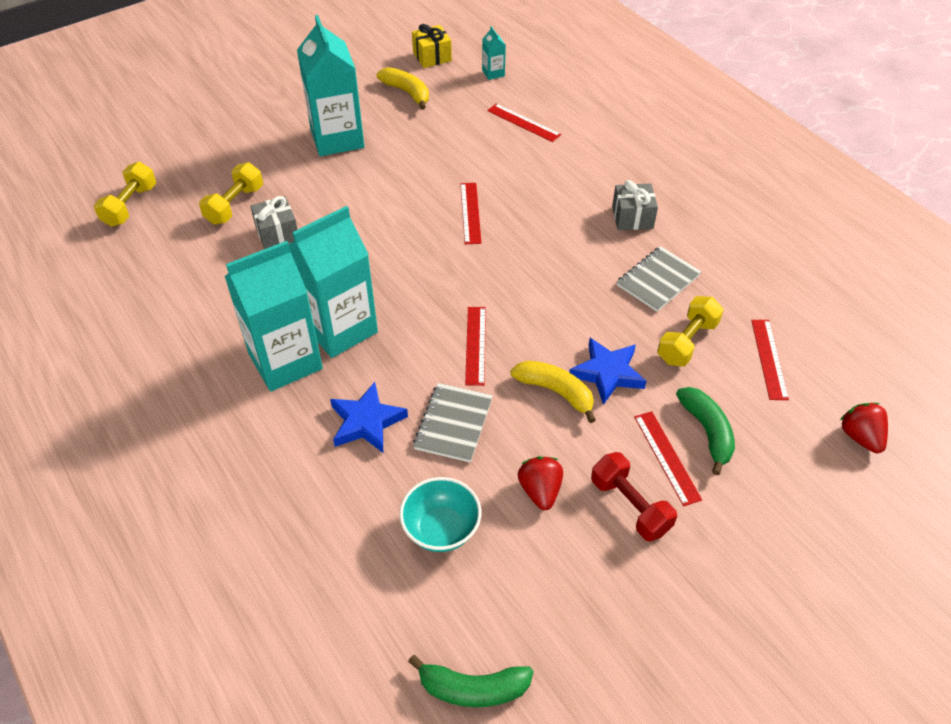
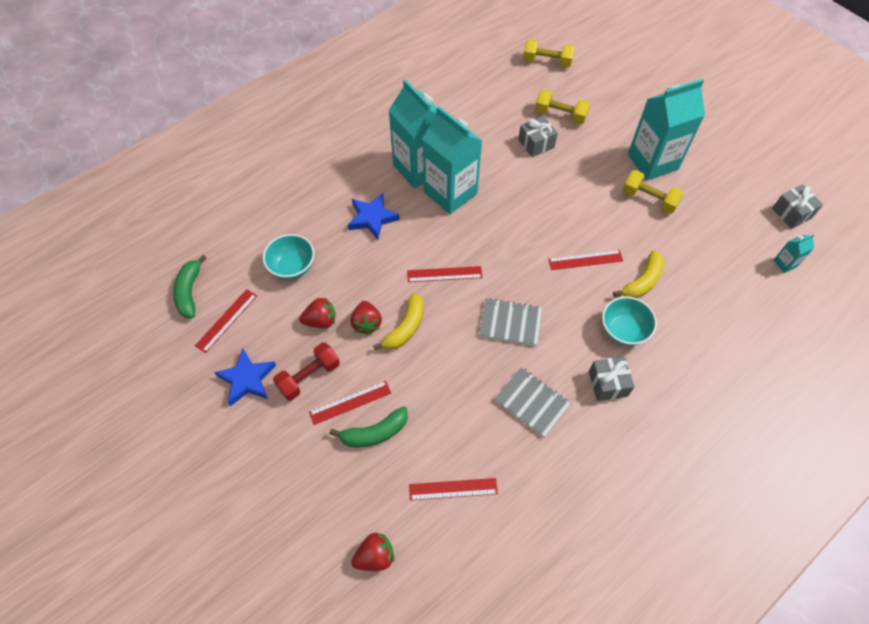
camera: 85 degrees right, 10 degrees up
yellow banana [377,67,429,110] -> yellow banana moved to [613,250,664,298]
yellow gift [412,24,452,68] -> grey gift [772,184,823,229]
grey notebook [413,383,493,463] -> grey notebook moved to [479,298,542,346]
red ruler [487,104,561,142] -> red ruler moved to [195,289,257,353]
blue star [569,338,647,405] -> blue star moved to [214,348,276,406]
yellow dumbbell [657,296,724,366] -> yellow dumbbell moved to [622,170,684,214]
none -> red strawberry [350,301,382,335]
none -> turquoise bowl [602,296,657,346]

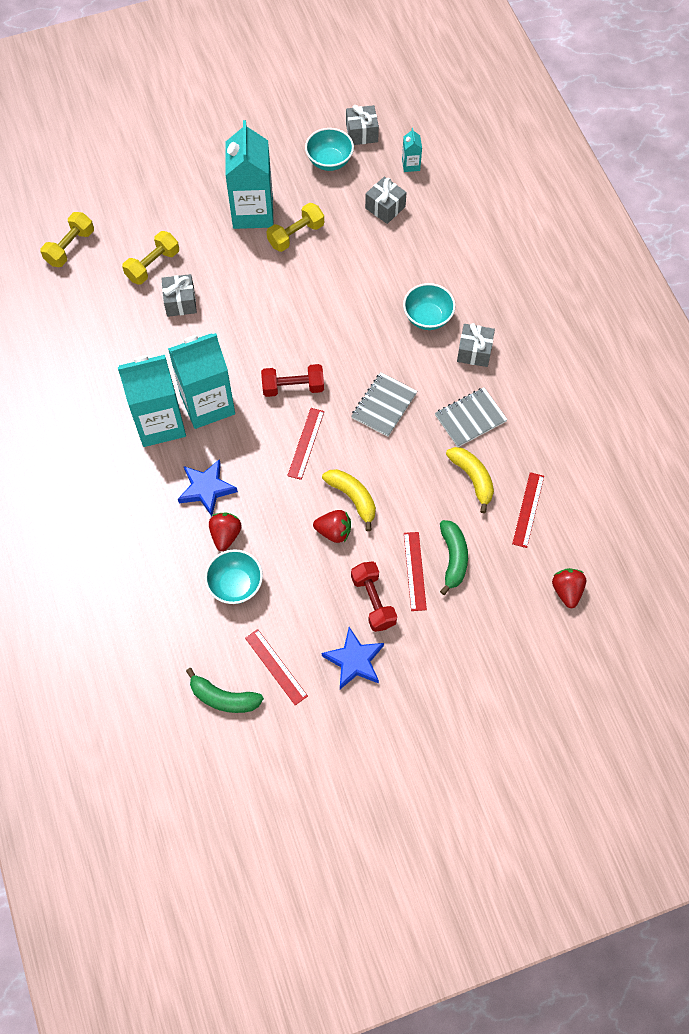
camera: 70 degrees left, 5 degrees up
red strawberry [299,298,336,328] -> red strawberry moved to [209,513,242,551]
red ruler [548,250,623,270] -> none
yellow banana [613,250,664,298] -> yellow banana moved to [446,447,494,513]
none -> red dumbbell [261,364,324,397]
none -> turquoise bowl [305,128,354,171]
none -> grey gift [365,177,407,224]

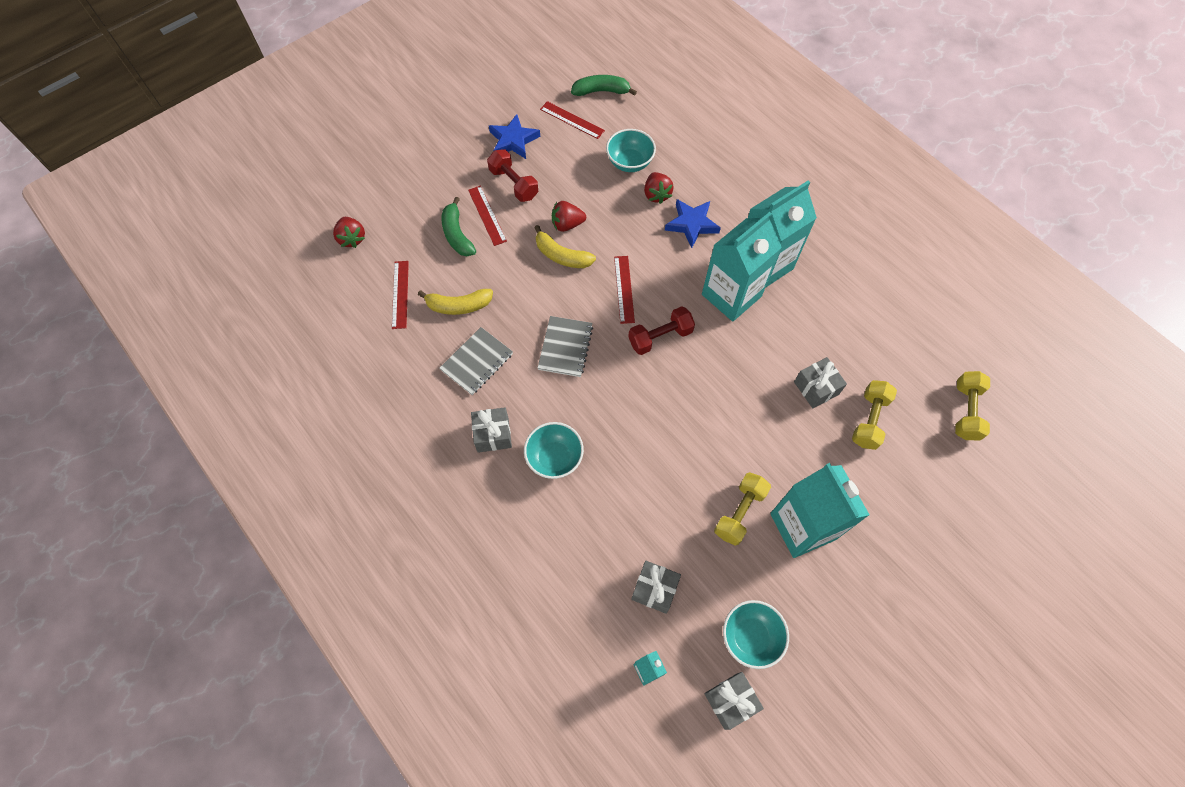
camera: 160 degrees right, 0 degrees up
yellow banana [446,447,494,513] -> yellow banana turned 45 degrees counterclockwise [418,289,493,315]

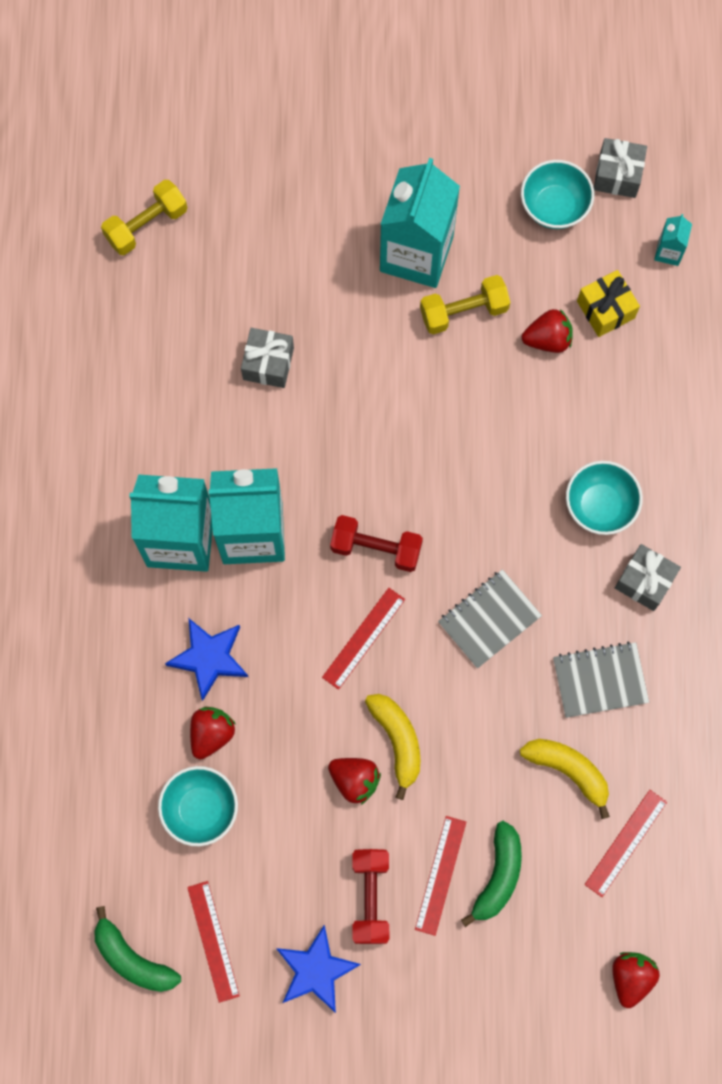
camera: 140 degrees left, 10 degrees up
grey gift [631,561,681,614] -> yellow gift [577,270,640,337]
yellow dumbbell [852,380,897,450] -> none
none -> red strawberry [522,309,573,353]

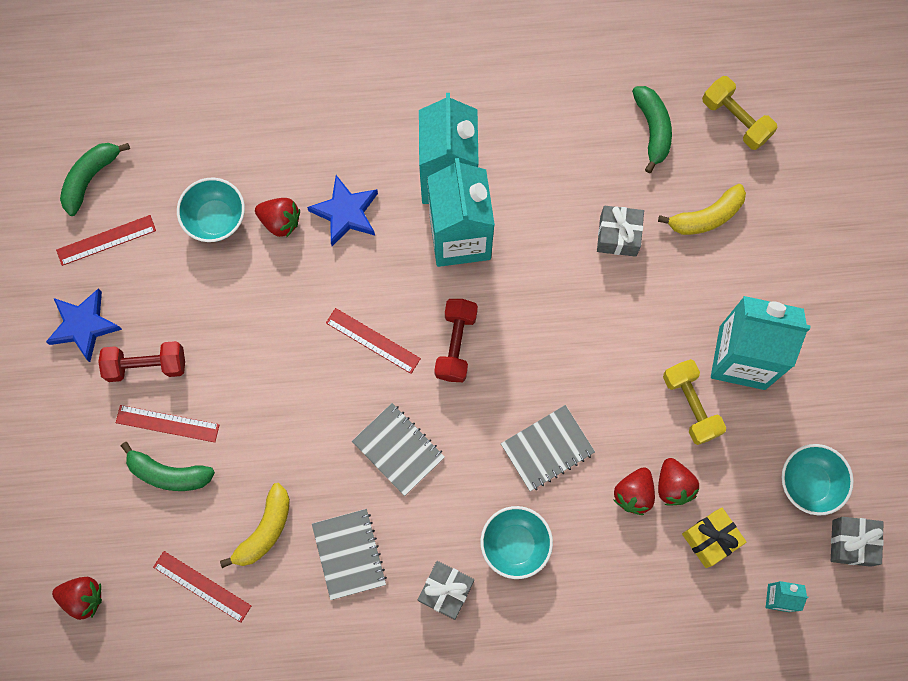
camera: 85 degrees right, 0 degrees up
red strawberry [328,758,381,805] -> red strawberry moved to [614,467,655,515]
yellow banana [365,694,420,800] -> yellow banana moved to [658,184,746,235]
none -> grey notebook [501,405,595,491]
none -> green banana [632,86,672,173]

